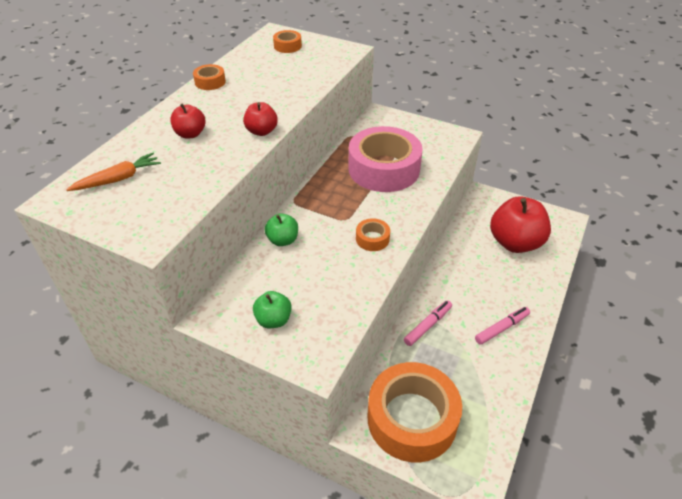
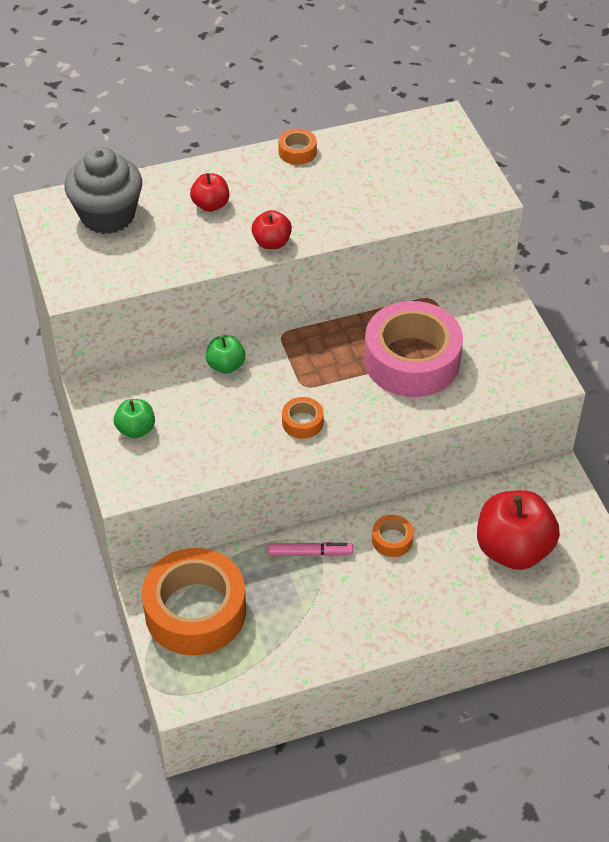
camera: 45 degrees right, 5 degrees up
orange carrot [66,153,161,191] -> grey cupcake [64,146,142,234]
orange tape [273,30,302,53] -> orange tape moved to [372,515,413,557]
pink marker [475,307,530,345] -> none

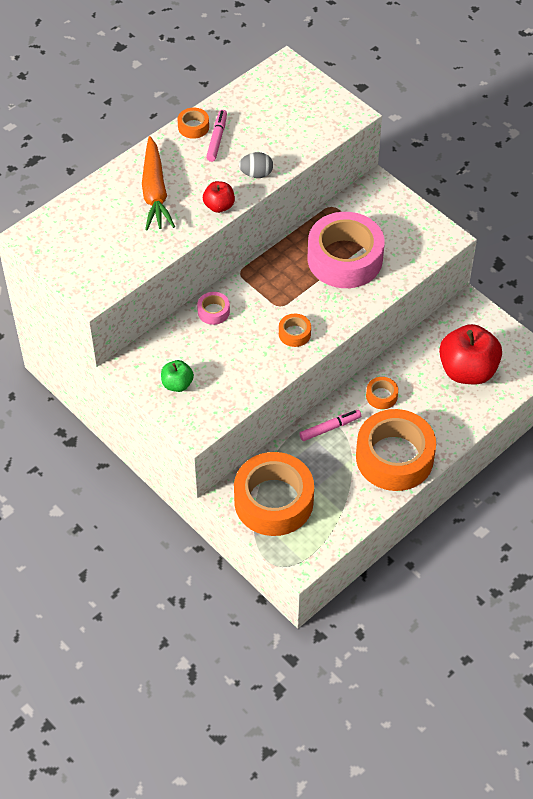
camera: 25 degrees left, 5 degrees up
grey cupcake [64,146,142,234] -> none
red apple [190,173,229,212] -> orange carrot [142,136,175,230]
green apple [206,335,245,374] -> pink tape [197,292,230,325]
none -> pink marker [206,110,227,162]
none -> grey egg [239,152,273,178]
none -> orange tape [356,409,436,491]

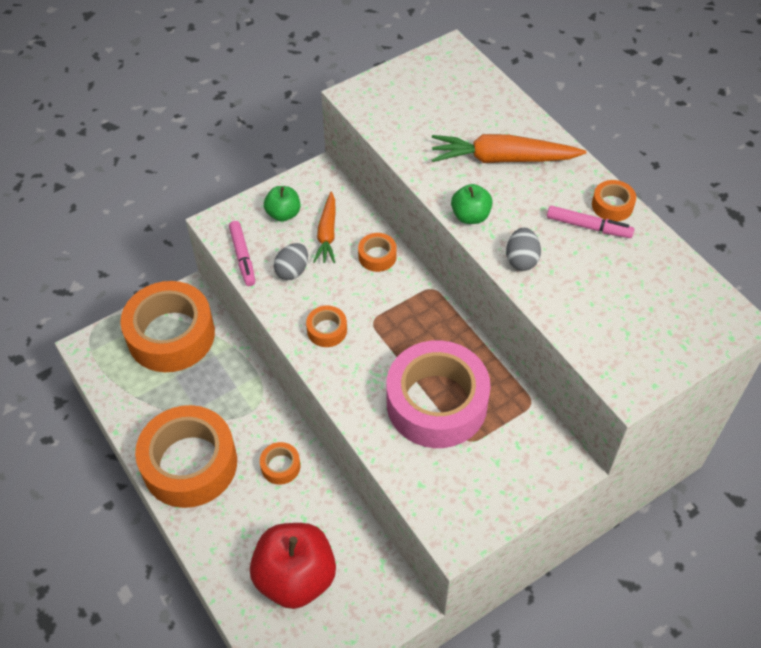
camera: 100 degrees right, 0 degrees up
pink tape [197,292,230,325] -> orange tape [358,233,397,272]
red apple [203,181,235,213] -> green apple [451,184,493,224]
pink marker [299,410,361,441] -> pink marker moved to [229,221,255,286]
none -> grey egg [274,243,308,280]
none -> orange carrot [313,191,336,263]

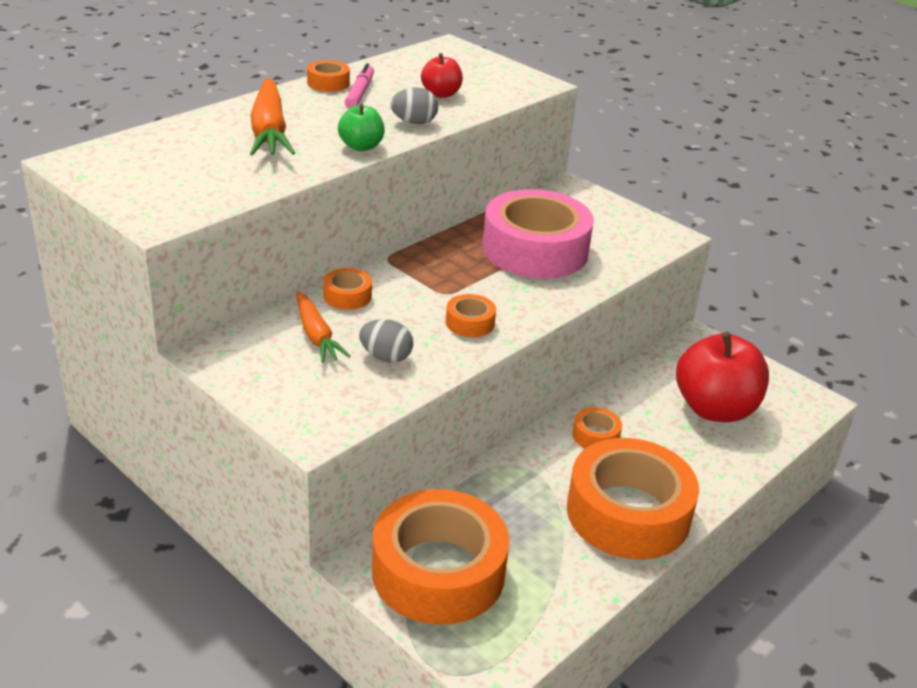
camera: 105 degrees left, 20 degrees down
pink marker [229,221,255,286] -> none
green apple [264,186,300,222] -> none
orange carrot [313,191,336,263] -> orange carrot turned 75 degrees clockwise [296,291,350,363]
none -> red apple [421,53,463,98]

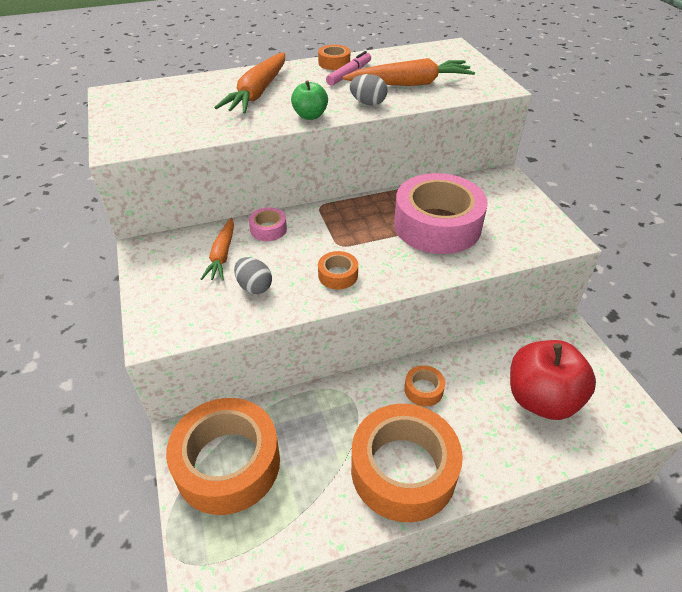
camera: 30 degrees right, 10 degrees up
orange tape [323,268,372,310] -> pink tape [249,207,287,241]
red apple [421,53,463,98] -> orange carrot [343,58,475,86]

